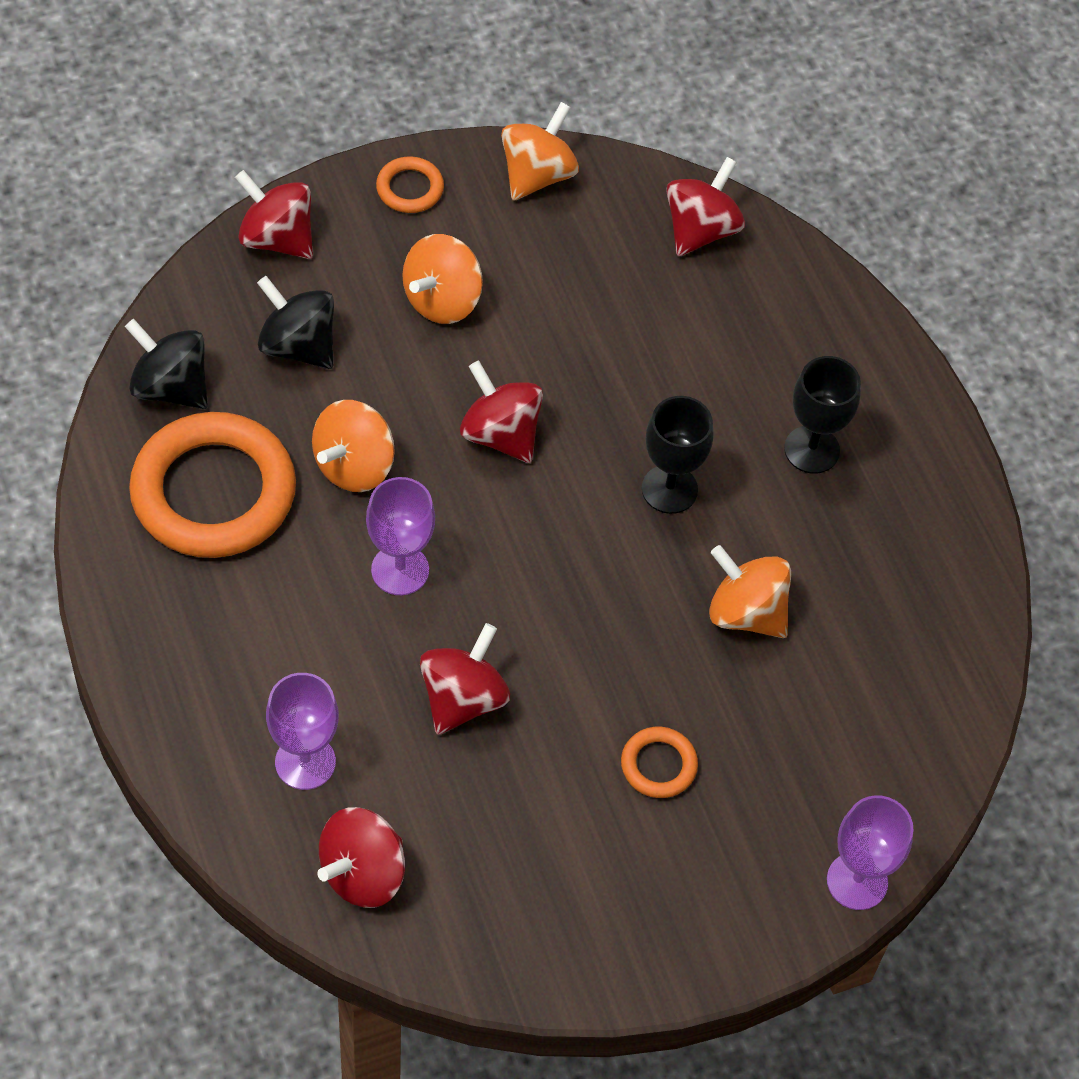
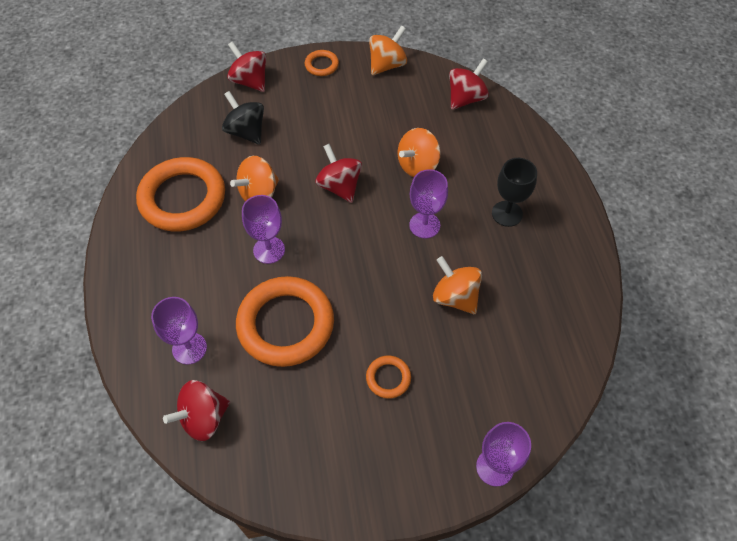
camera: 15 degrees right, 0 degrees up
black spinning top [125,319,208,409] -> none
orange spinning top [402,234,483,324] -> orange spinning top moved to [398,128,441,177]
red spinning top [420,623,510,735] -> orange ring [236,276,334,367]
black goblet [642,396,714,514] -> purple goblet [409,169,448,239]

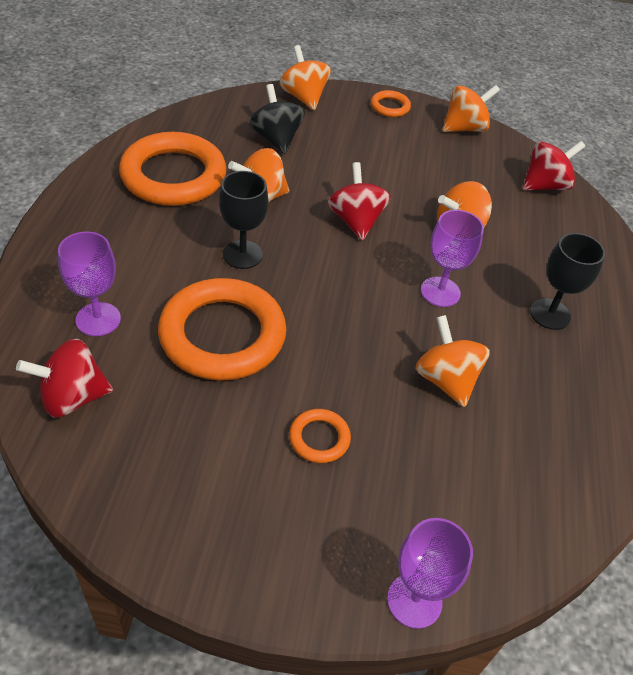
camera: 15 degrees right, 10 degrees down
red spinning top [227,41,266,92] -> orange spinning top [279,45,331,110]
purple goblet [242,195,285,264] -> black goblet [219,171,268,269]

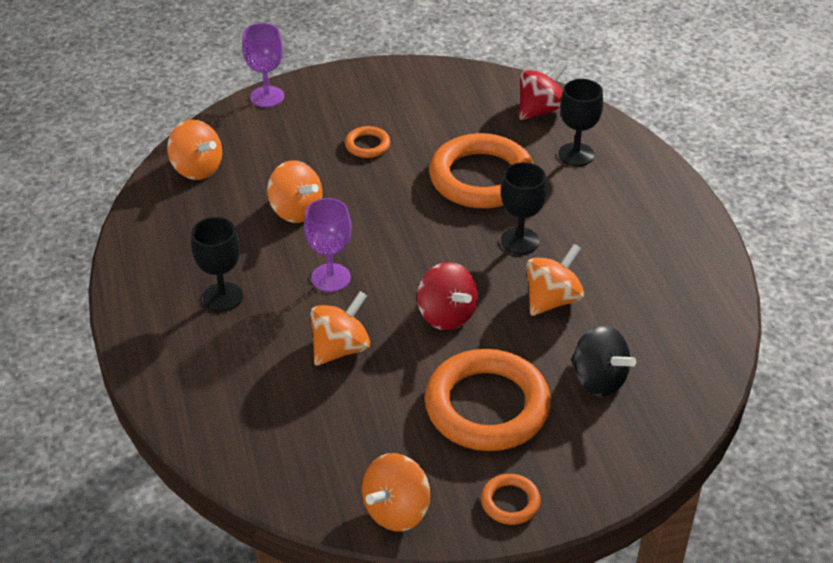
camera: 160 degrees right, 5 degrees down
purple goblet [58,231,121,336] -> black goblet [558,79,603,166]
orange ring [119,132,226,206] -> orange ring moved to [425,349,551,451]
orange spinning top [279,45,331,110] -> orange spinning top moved to [167,120,222,180]
red spinning top [523,141,585,191] -> none

